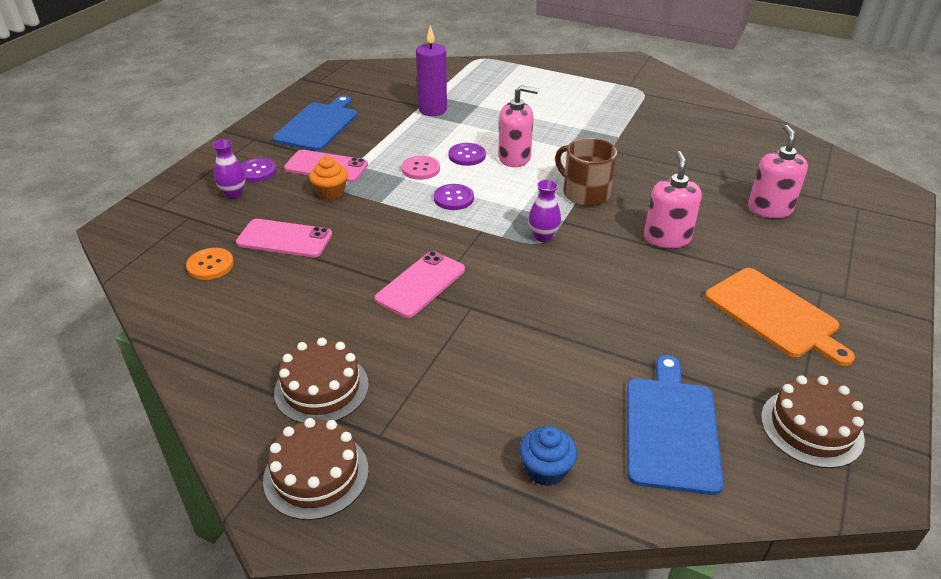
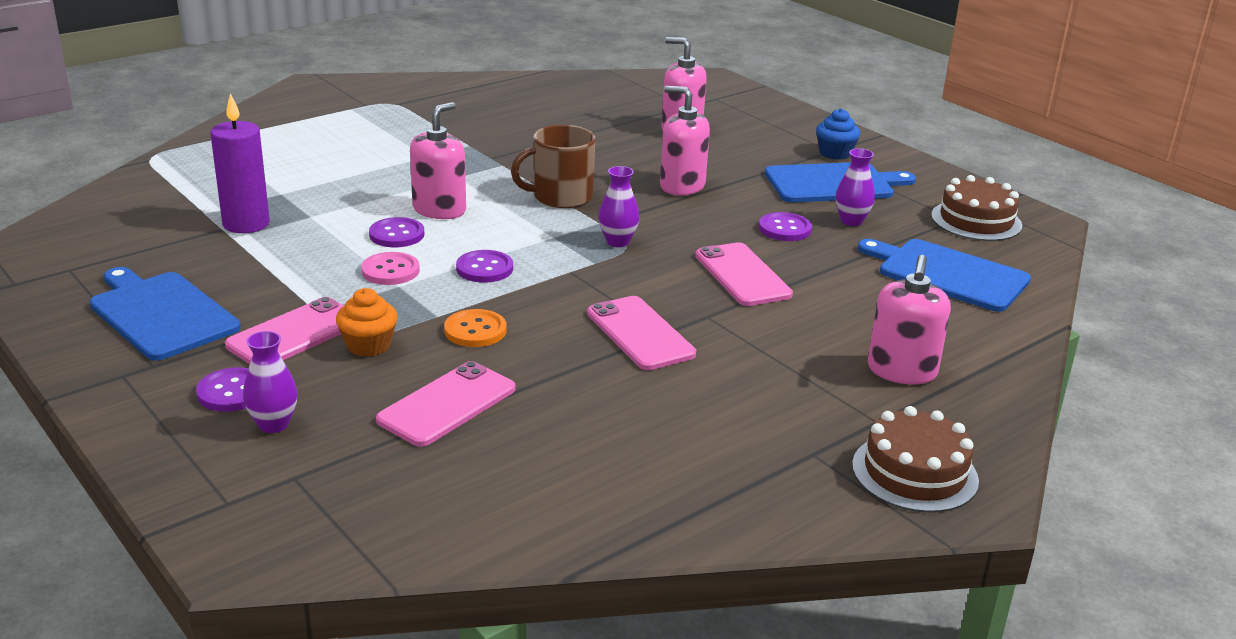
camera: 65 degrees left, 10 degrees down
orange button [186,248,234,280] -> orange button moved to [444,309,506,347]
brown cake [274,338,369,423] -> none
blue cupcake [520,426,577,486] -> blue cupcake moved to [816,109,860,160]
orange cutting board [705,268,855,366] -> blue cutting board [765,162,916,202]
none -> pink phone [695,242,793,306]
none -> purple button [759,212,812,241]
none -> purple vase [836,148,875,226]
none -> pink soap dispenser [868,255,951,385]

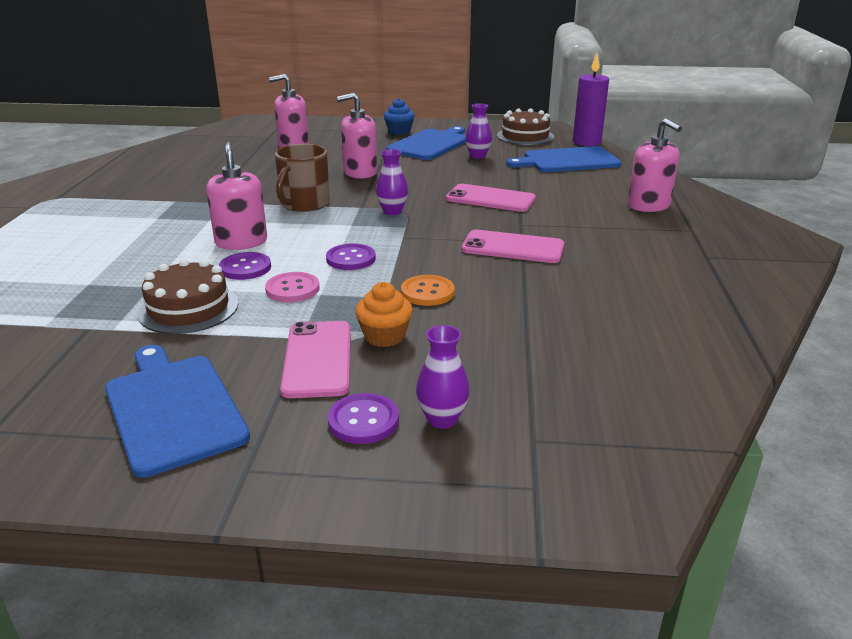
camera: 45 degrees left, 0 degrees up
blue cutting board [89,267,241,361] -> blue cutting board turned 60 degrees clockwise [105,345,250,478]
purple candle [210,93,270,233] -> purple candle moved to [573,54,609,146]
pink phone [376,361,516,447] -> none
purple button [759,212,812,241] -> none
brown cake [852,406,979,513] -> brown cake moved to [138,259,238,334]

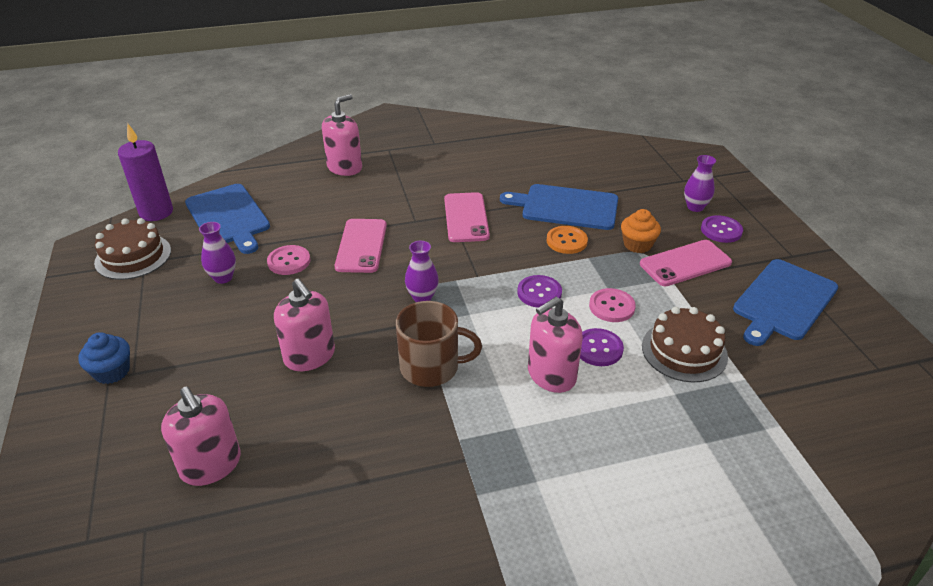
camera: 110 degrees left, 10 degrees up
blue cutting board [386,126,466,160] -> blue cutting board moved to [500,184,618,230]
none -> pink button [267,245,310,275]

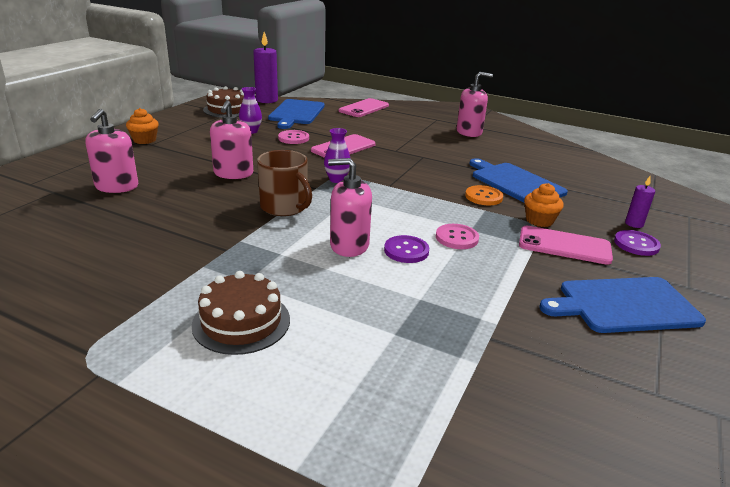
camera: 40 degrees right, 10 degrees down
blue cupcake [79,332,130,384] -> orange cupcake [126,108,159,144]
pink soap dispenser [322,94,362,176] -> pink soap dispenser moved to [457,72,493,137]
pink phone [444,192,490,242] -> pink phone moved to [339,98,389,117]
purple button [517,275,562,308] -> none
brown cake [642,307,728,382] -> brown cake moved to [191,271,290,355]
purple vase [684,155,716,212] -> purple candle [625,176,655,228]

